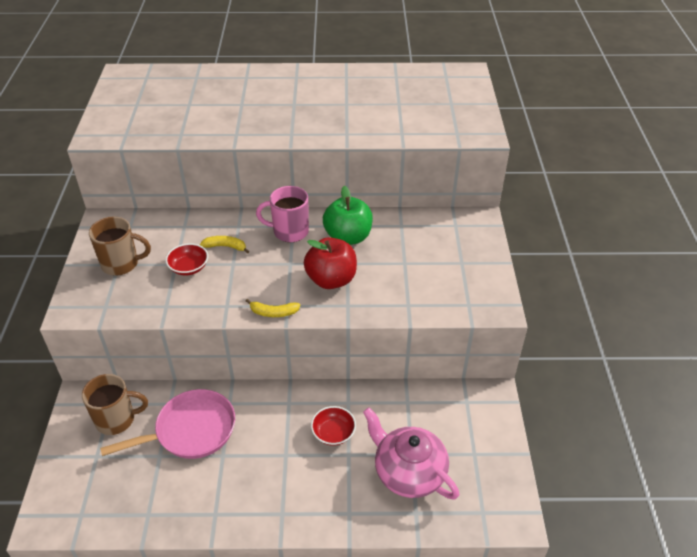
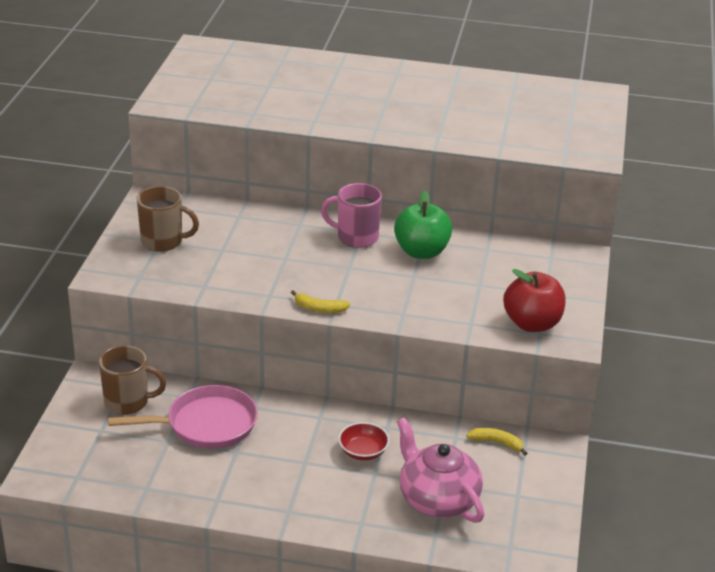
camera: 10 degrees right, 10 degrees down
red bowl [166,243,208,276] -> none
yellow banana [200,236,249,254] -> yellow banana moved to [467,428,527,455]
red apple [304,237,357,289] -> red apple moved to [503,269,566,332]

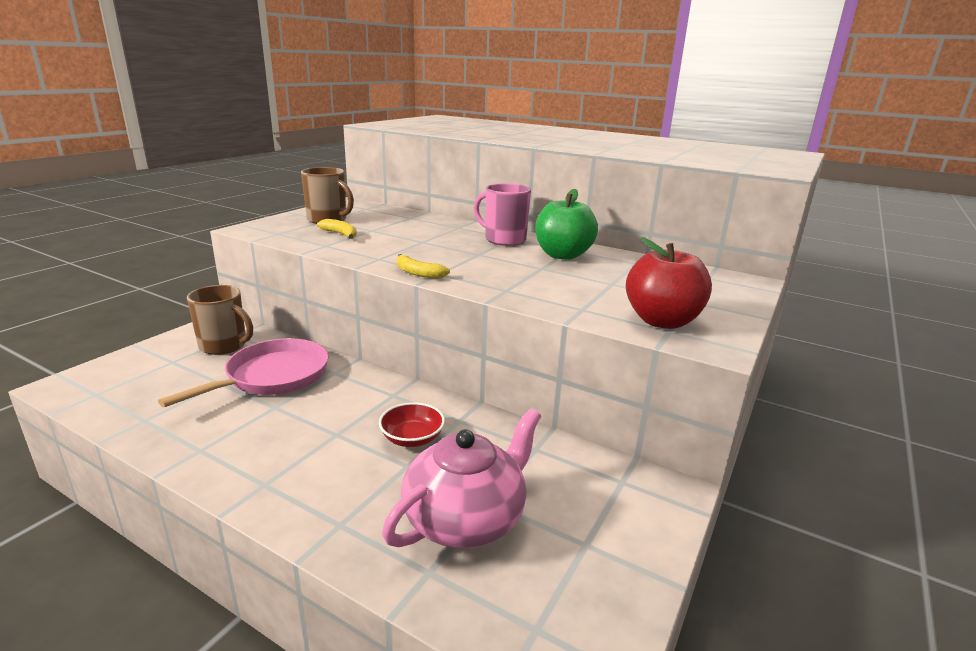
camera: 20 degrees right, 10 degrees down
pink pan [108,385,258,449] -> pink pan turned 60 degrees counterclockwise [158,338,328,407]
pink teapot [397,417,484,523] -> pink teapot turned 60 degrees clockwise [382,409,541,548]
yellow banana [467,428,527,455] -> yellow banana moved to [317,219,357,239]

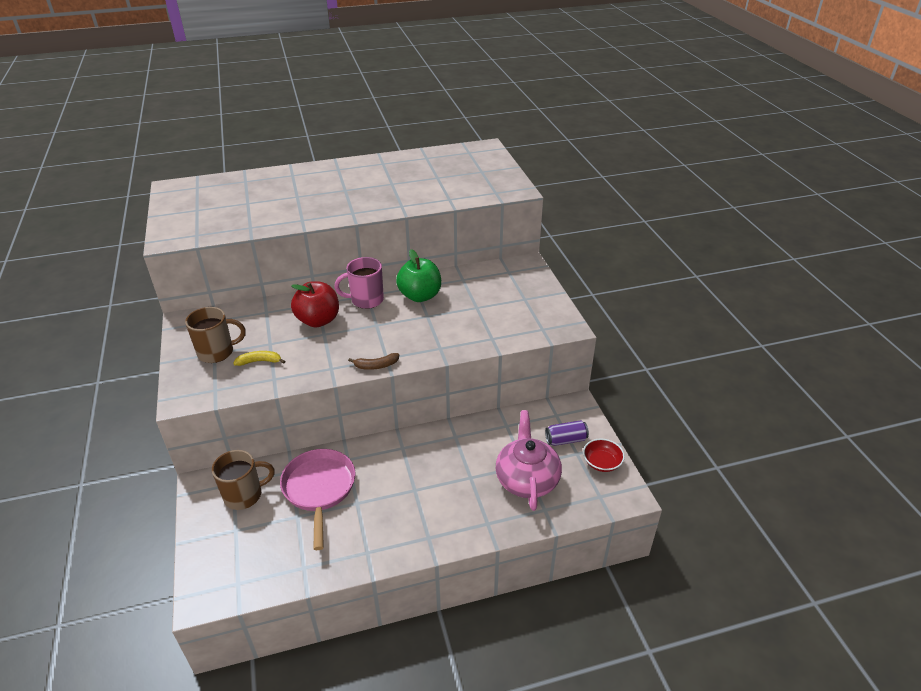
camera: 45 degrees left, 15 degrees up
red bowl [379,402,445,447] -> red bowl moved to [583,439,625,472]
yellow banana [397,254,450,279] -> brown banana [348,353,399,370]
red apple [626,237,712,329] -> red apple moved to [291,281,339,327]
none -> purple can [545,420,589,446]

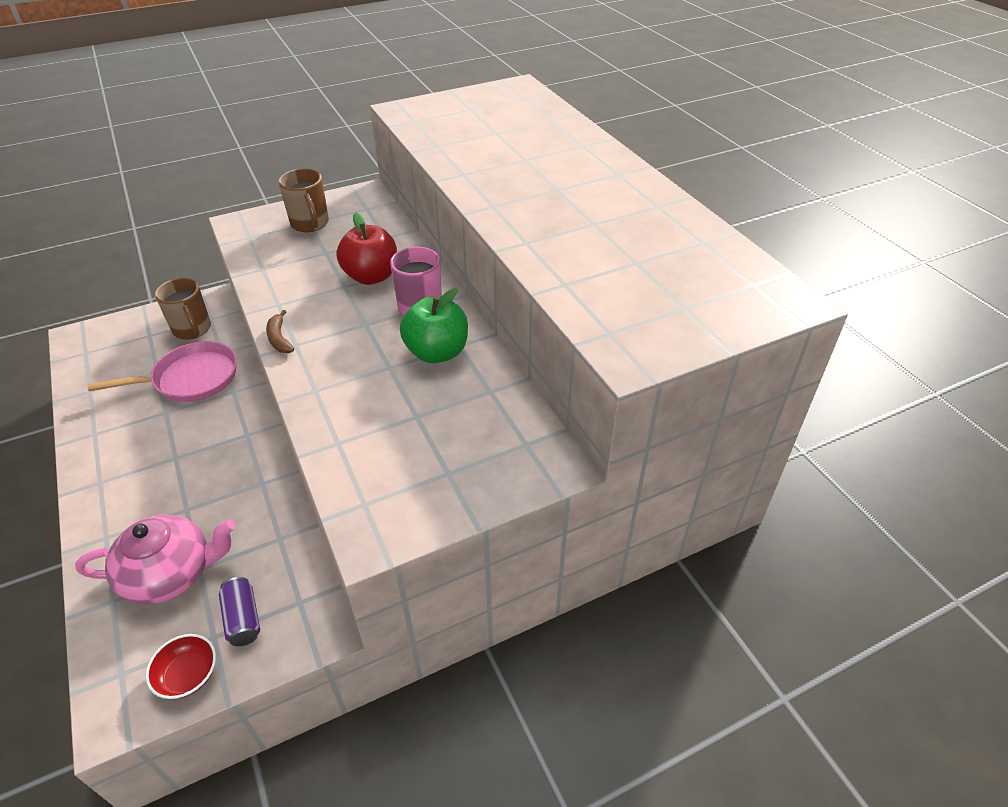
camera: 80 degrees right, 5 degrees up
yellow banana [233,351,285,366] -> none

